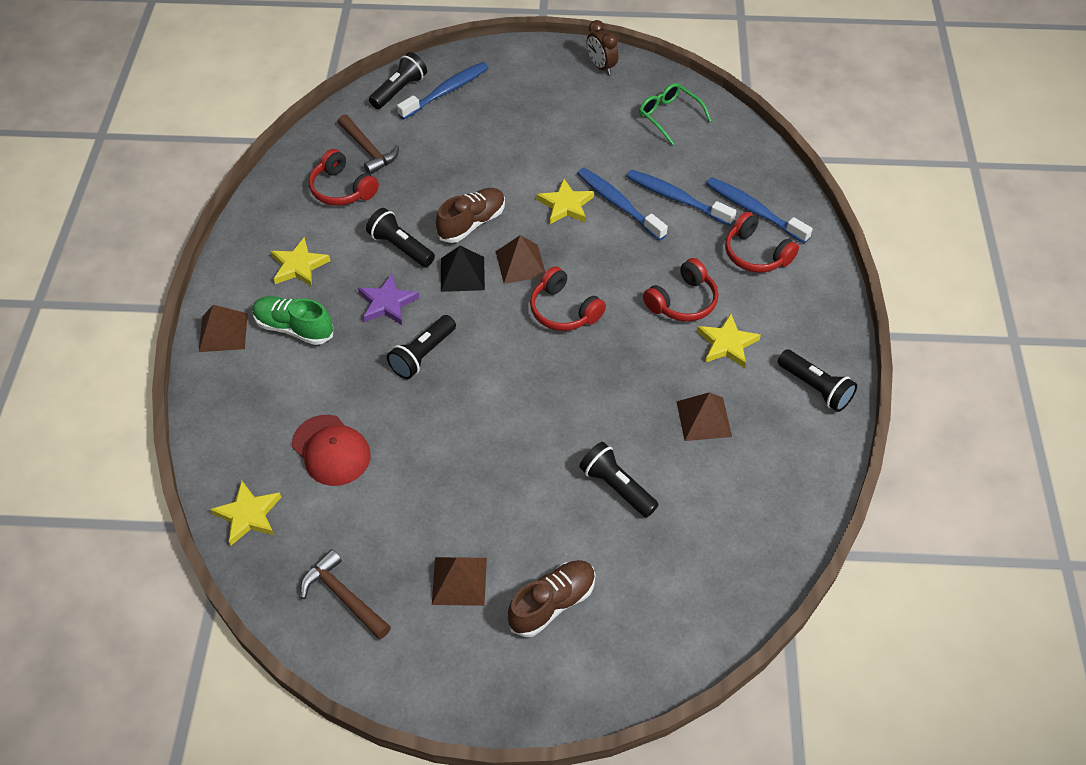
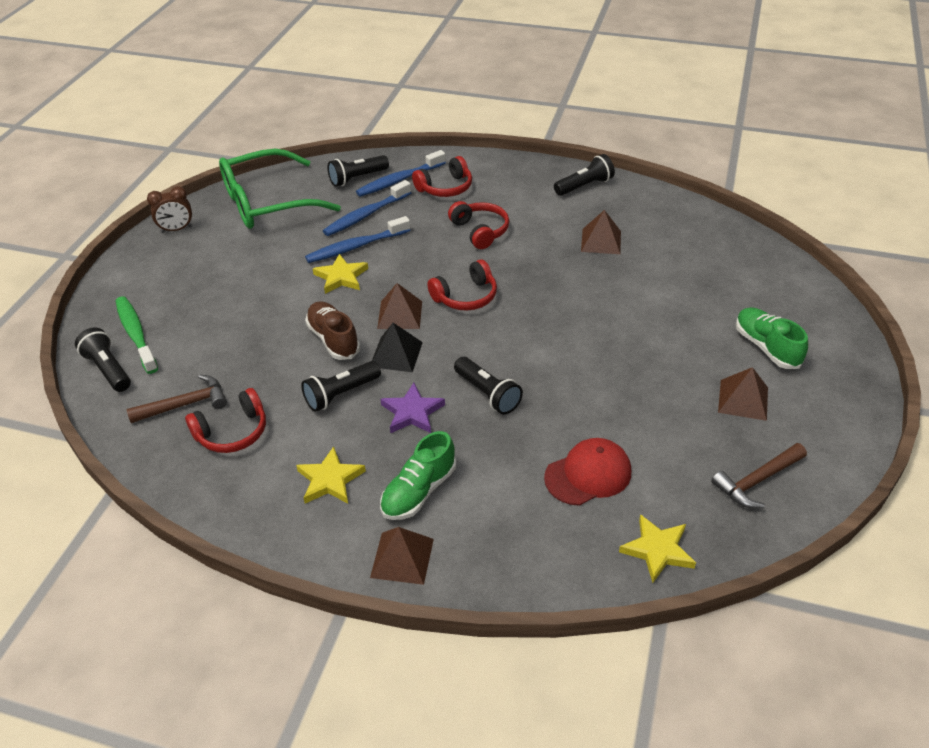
camera: 75 degrees left, 10 degrees down
blue toothbrush [397,62,489,120] -> green toothbrush [116,296,158,374]
brown shoe [507,560,596,637] -> green shoe [736,307,808,369]
black flashlight [579,442,659,518] -> black flashlight moved to [327,155,389,187]
green glasses [639,83,712,145] -> green glasses [219,149,341,229], size x1.98
yellow star [697,314,761,368] -> none

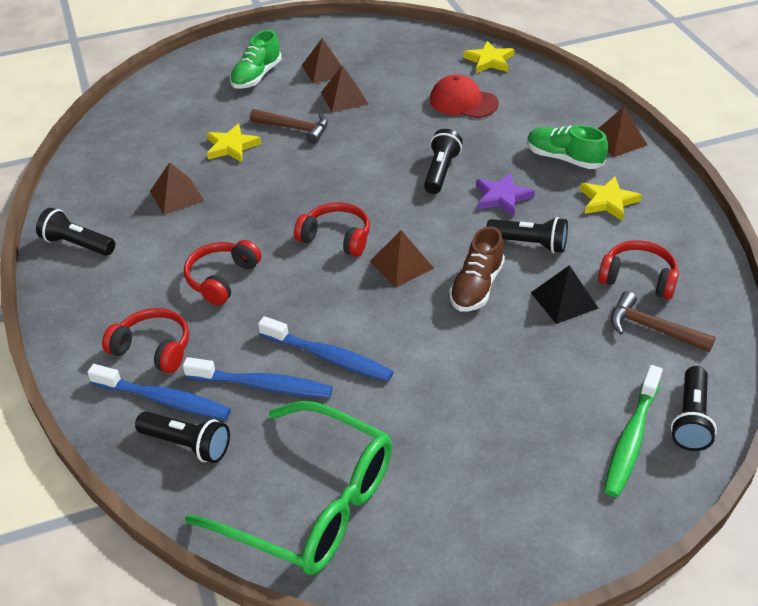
camera: 125 degrees left, 0 degrees up
brown clock [147,186,192,233] -> none
yellow star [313,254,368,294] -> yellow star moved to [207,124,261,162]
black pyramid [372,323,423,372] -> black pyramid moved to [531,265,599,324]
green shoe [380,431,456,520] -> green shoe turned 150 degrees counterclockwise [527,125,608,169]
brown hammer [711,443,807,508] -> brown hammer moved to [250,109,328,144]
none -> brown pyramid [321,65,368,112]

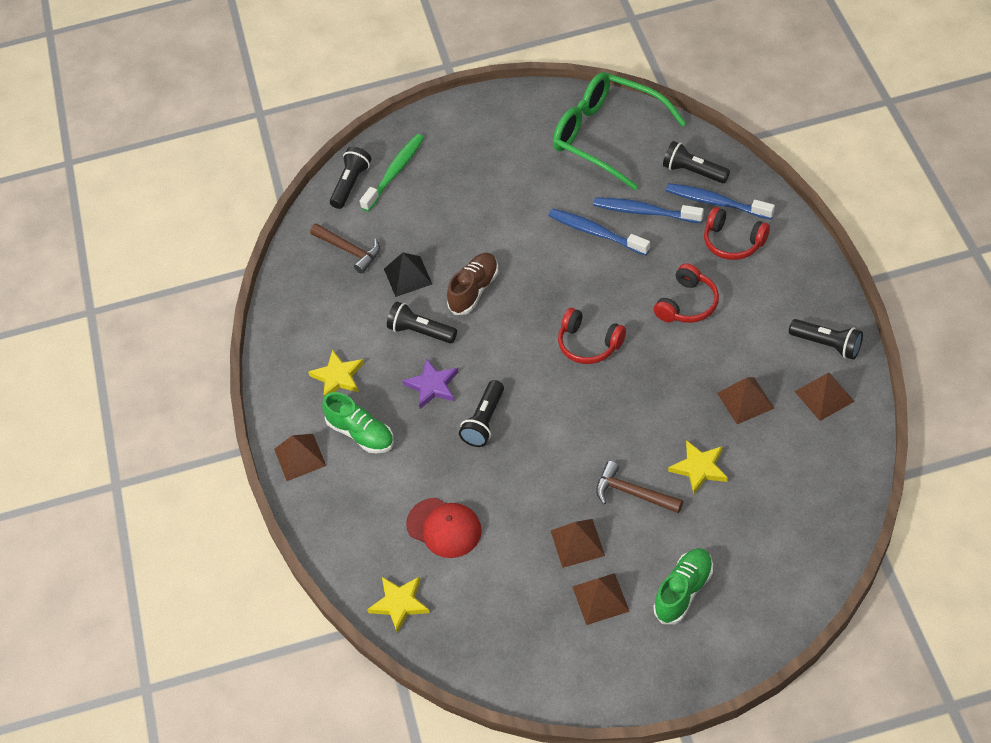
camera: 170 degrees left, 10 degrees up
brown pyramid [370,230,434,287] -> brown pyramid moved to [795,373,855,421]
red headphones [598,240,679,299] -> none

